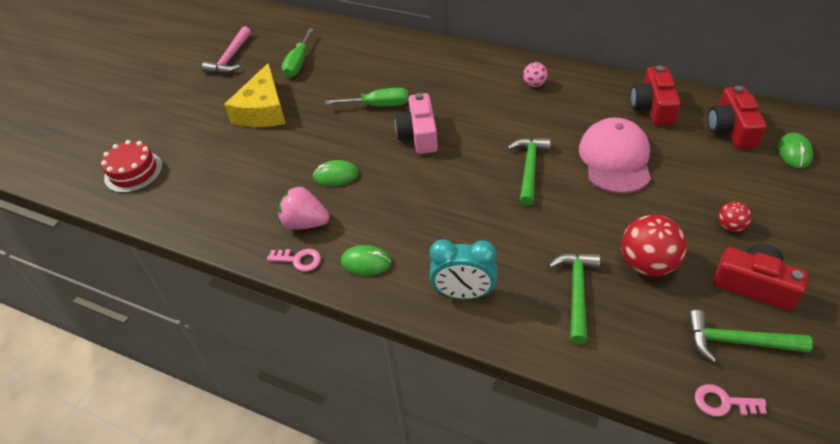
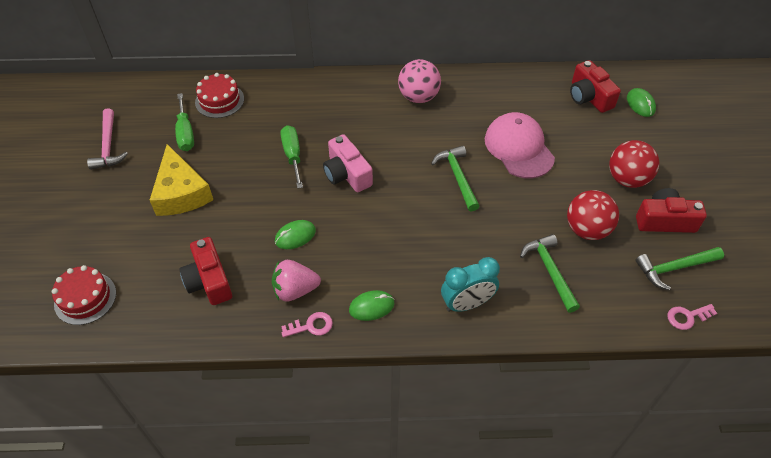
camera: 30 degrees left, 5 degrees up
green screwdriver [325,88,409,107] -> green screwdriver turned 75 degrees counterclockwise [280,125,303,189]
pink ball [523,62,548,87] -> pink ball [398,59,441,103], size x1.92
red camera [631,65,681,126] -> red camera moved to [179,237,232,305]
red ball [718,201,752,232] -> red ball [609,140,659,188], size x1.92
none -> red cake [195,73,244,118]

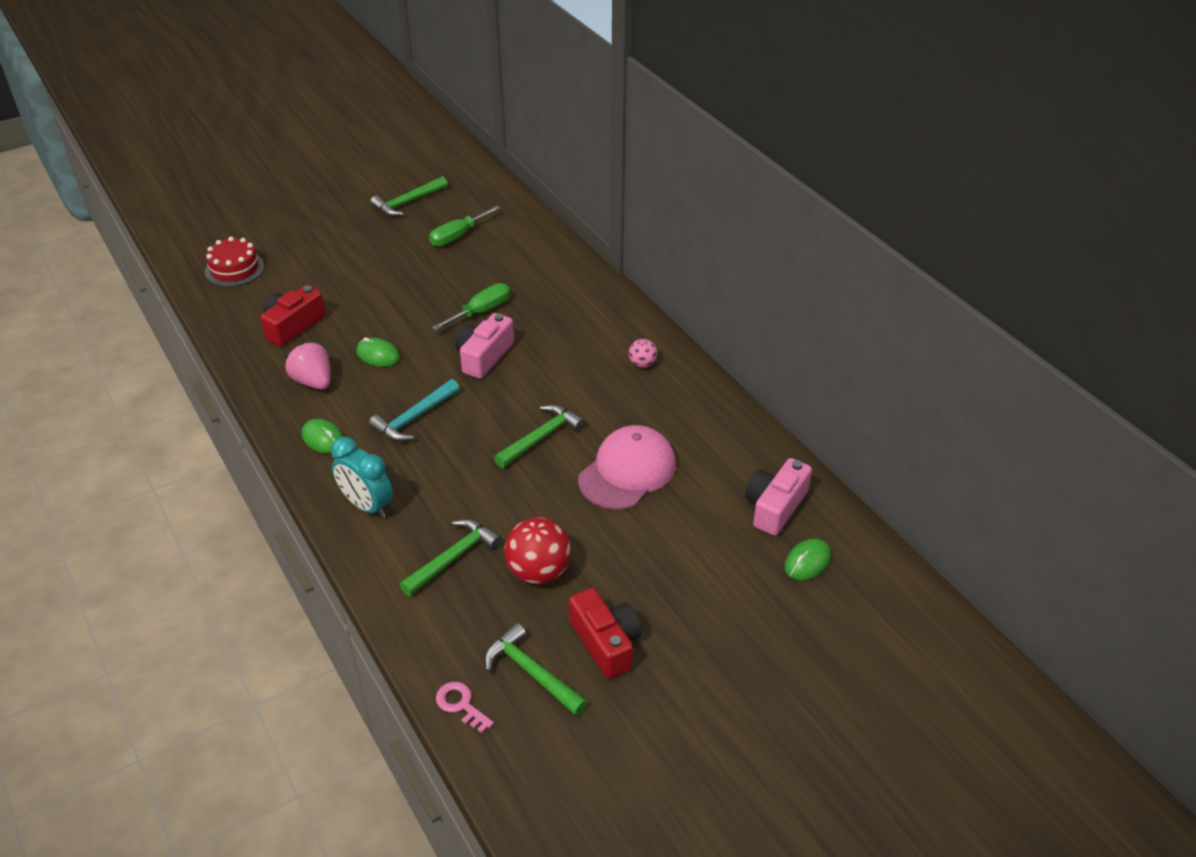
camera: 60 degrees right, 10 degrees down
pink hammer [87,108,128,170] -> green hammer [370,176,448,217]
yellow cheese [150,144,213,216] -> none
red cake [195,73,244,118] -> none
pink key [281,312,333,337] -> none
pink ball [398,59,441,103] -> pink ball [629,339,657,368], size x0.52
red camera [570,60,621,113] -> pink camera [745,458,812,536]
red ball [609,140,659,188] -> none
none -> turquoise hammer [369,379,460,442]

